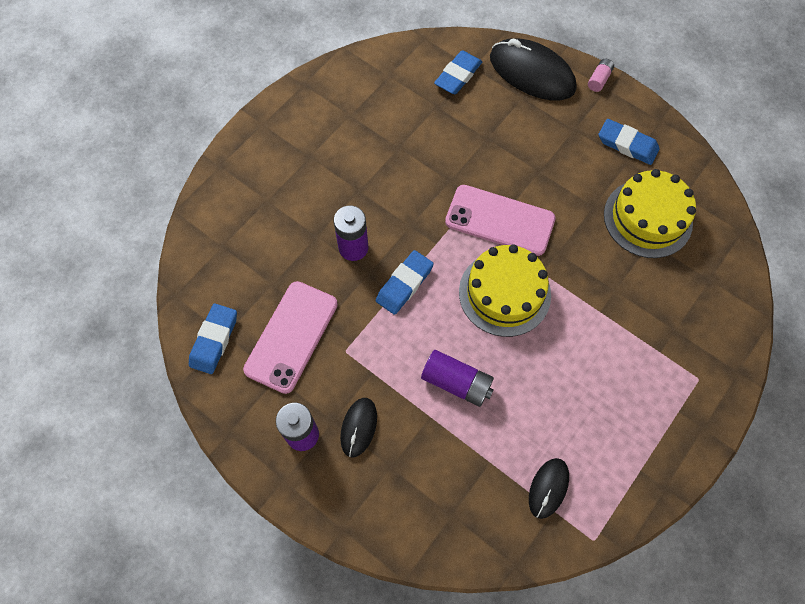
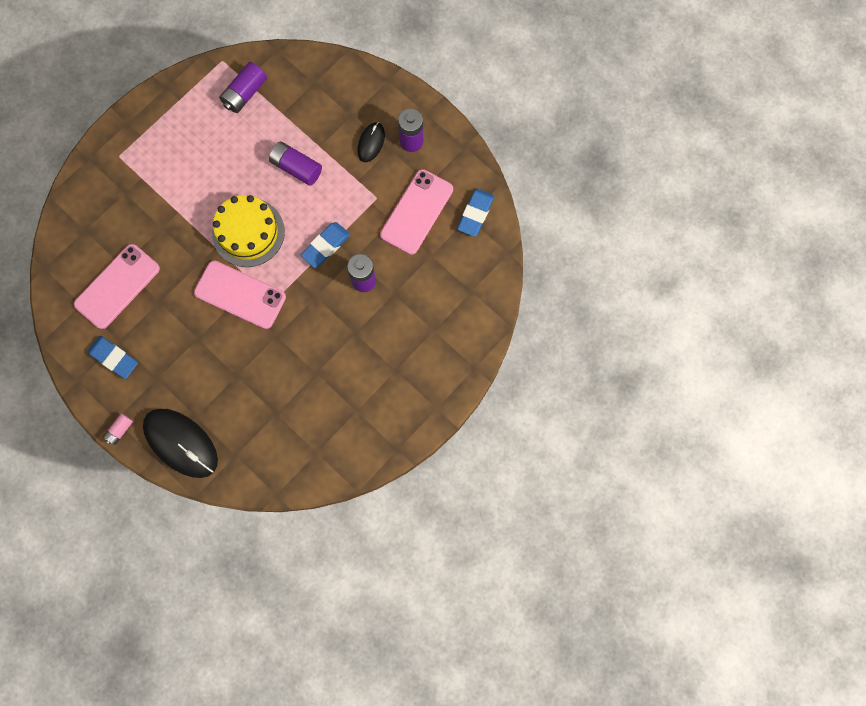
camera: 175 degrees left, 10 degrees up
blue eraser [434,50,482,94] -> none
black mouse [529,458,569,519] -> purple battery [219,62,267,113]
yellow cake [604,169,696,258] -> pink phone [74,244,160,329]

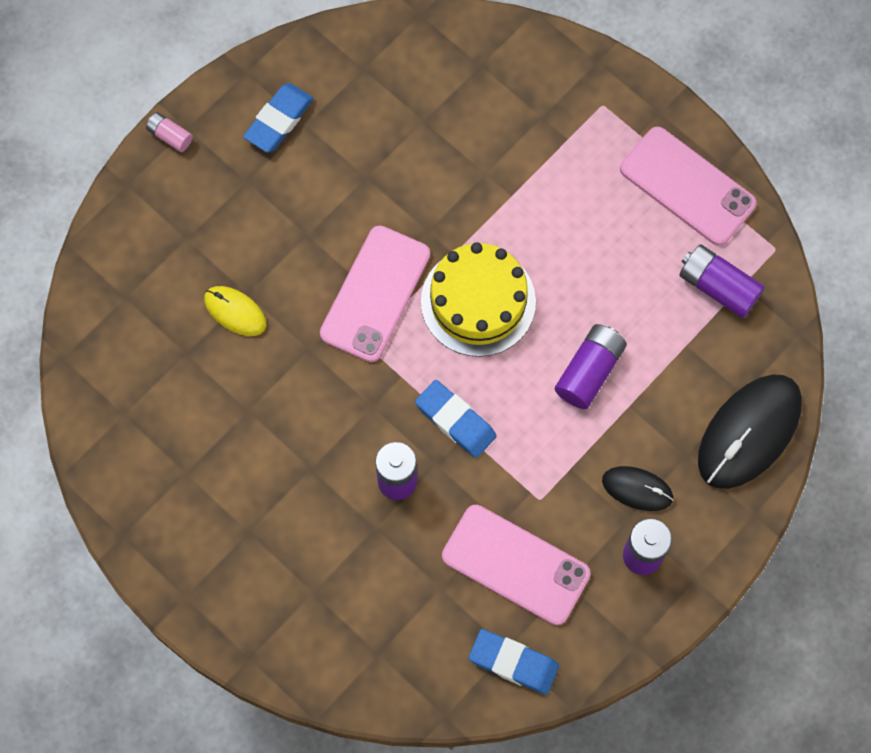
camera: 90 degrees right, 5 degrees down
pink phone [74,244,160,329] -> pink phone moved to [620,127,757,245]
black mouse [143,409,218,478] -> black mouse moved to [698,374,802,489]
none -> yellow mouse [204,286,266,336]

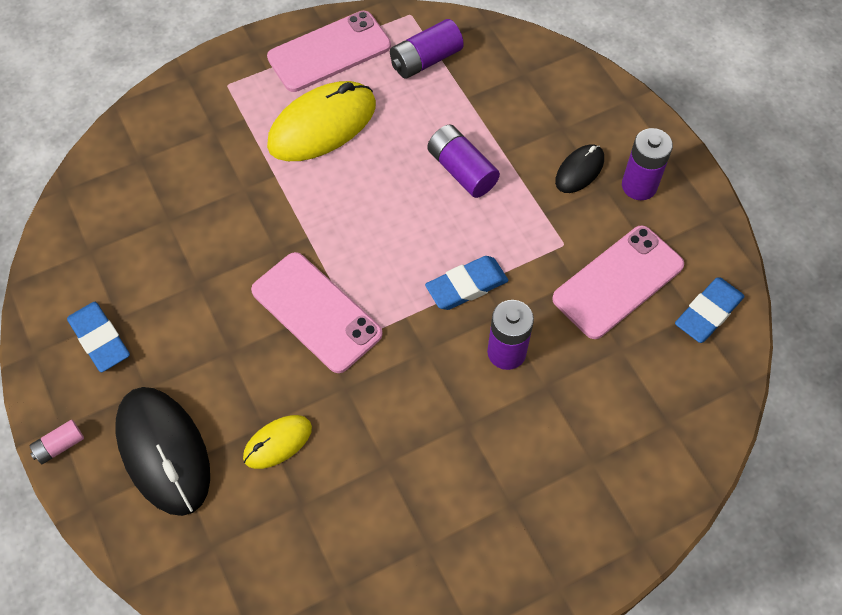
camera: 70 degrees left, 10 degrees down
yellow cake [421,242,536,357] -> none
black mouse [698,374,802,489] -> black mouse moved to [116,387,210,516]
none -> yellow mouse [267,81,376,161]

